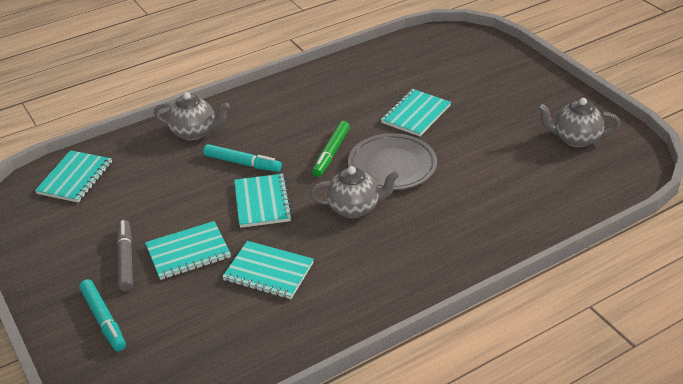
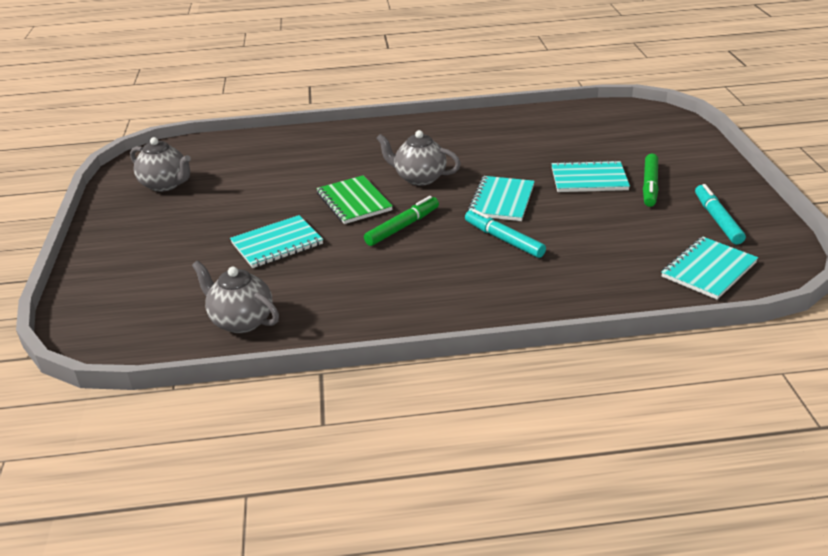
camera: 155 degrees left, 5 degrees down
turquoise marker [79,279,126,351] -> turquoise marker moved to [695,184,746,245]
grey marker [117,220,133,291] -> green marker [643,154,658,207]
grey teapot [154,92,230,140] -> grey teapot moved to [192,261,279,333]
turquoise notebook [222,241,314,299] -> none
grey plate [348,133,437,190] -> green notebook [317,175,393,224]

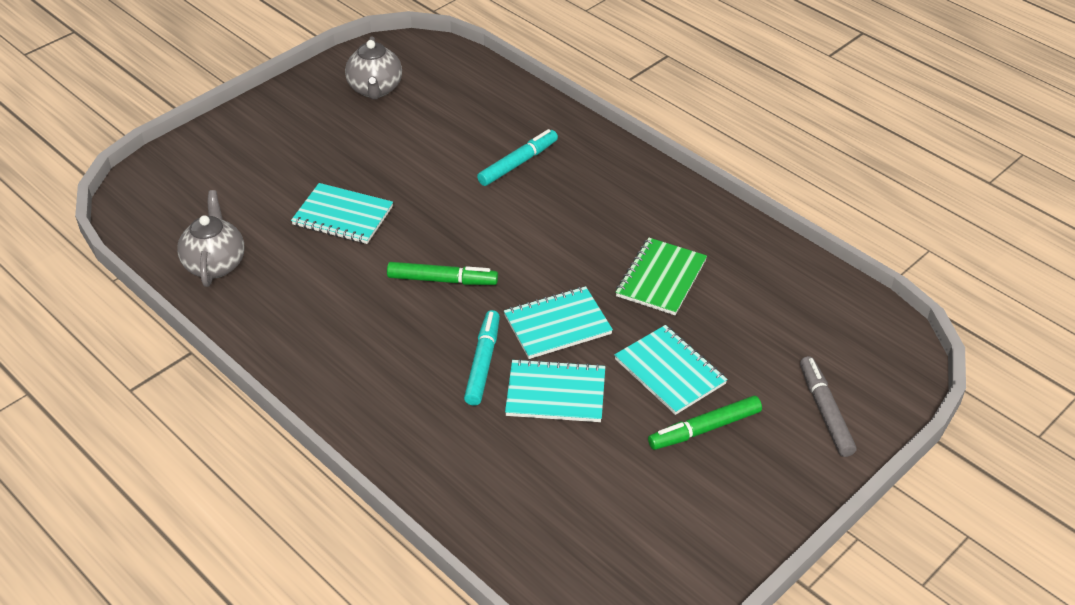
camera: 50 degrees right, 10 degrees up
green notebook [317,175,393,224] -> green notebook moved to [616,238,707,315]
grey teapot [376,130,461,186] -> none
turquoise notebook [661,237,758,300] -> turquoise notebook moved to [505,359,605,422]
turquoise marker [695,184,746,245] -> turquoise marker moved to [477,129,558,186]
none -> grey marker [800,356,856,457]

